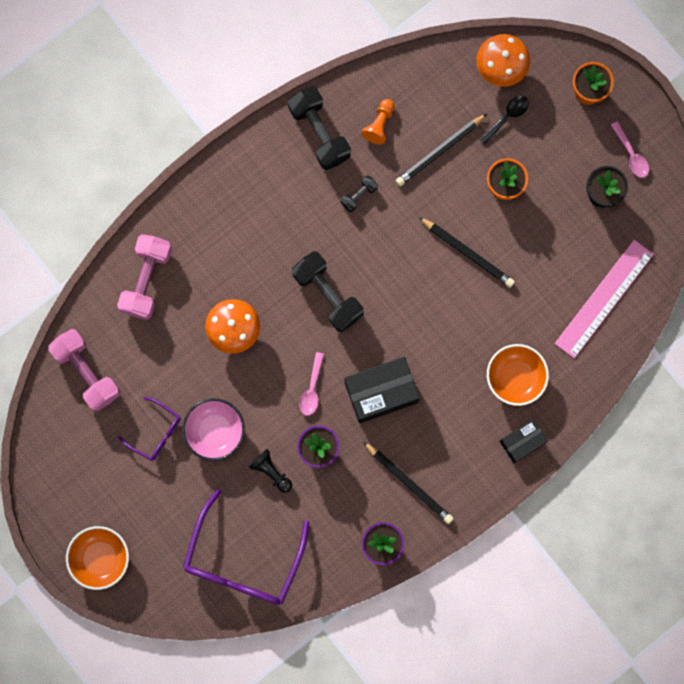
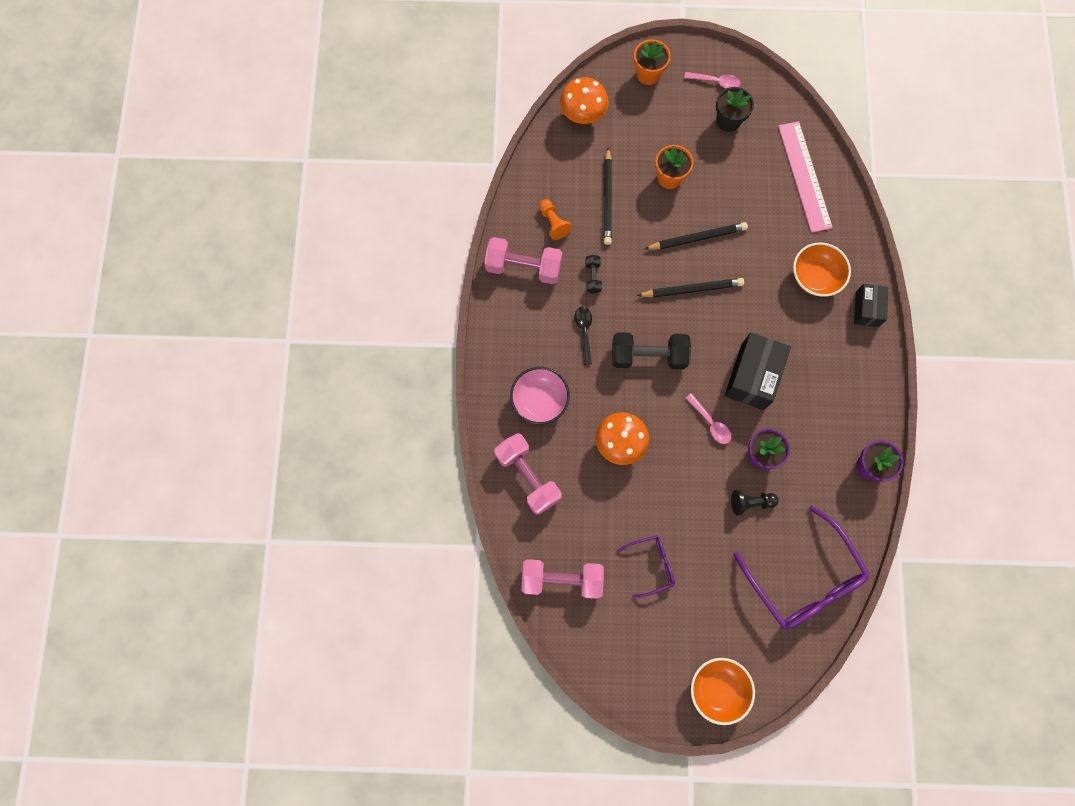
camera: 50 degrees left, 5 degrees down
pink bowl [182,398,245,461] -> pink bowl moved to [510,367,570,425]
black dumbbell [288,86,351,170] -> pink dumbbell [484,237,562,284]
black pencil [363,442,454,524] -> black pencil moved to [637,278,744,298]
black spoon [479,96,529,144] -> black spoon moved to [575,307,592,365]

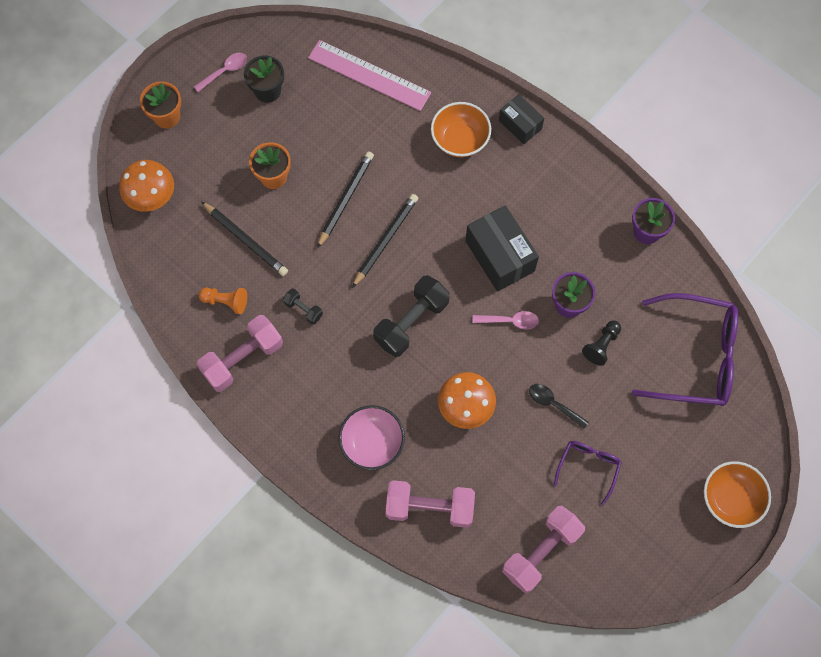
camera: 50 degrees left, 5 degrees down
black spoon [575,307,592,365] -> black spoon moved to [529,384,589,429]

